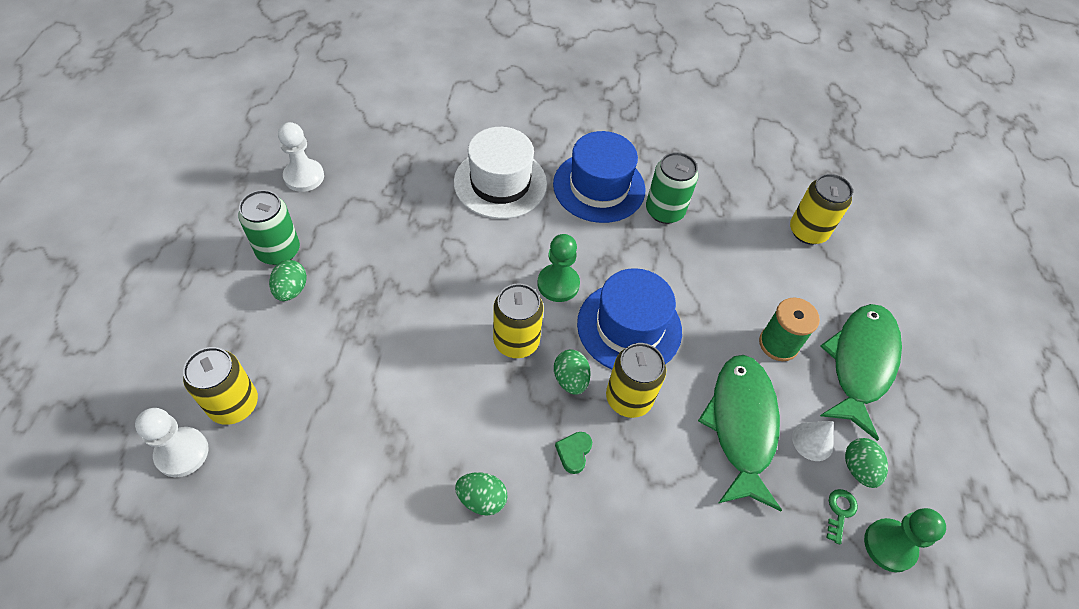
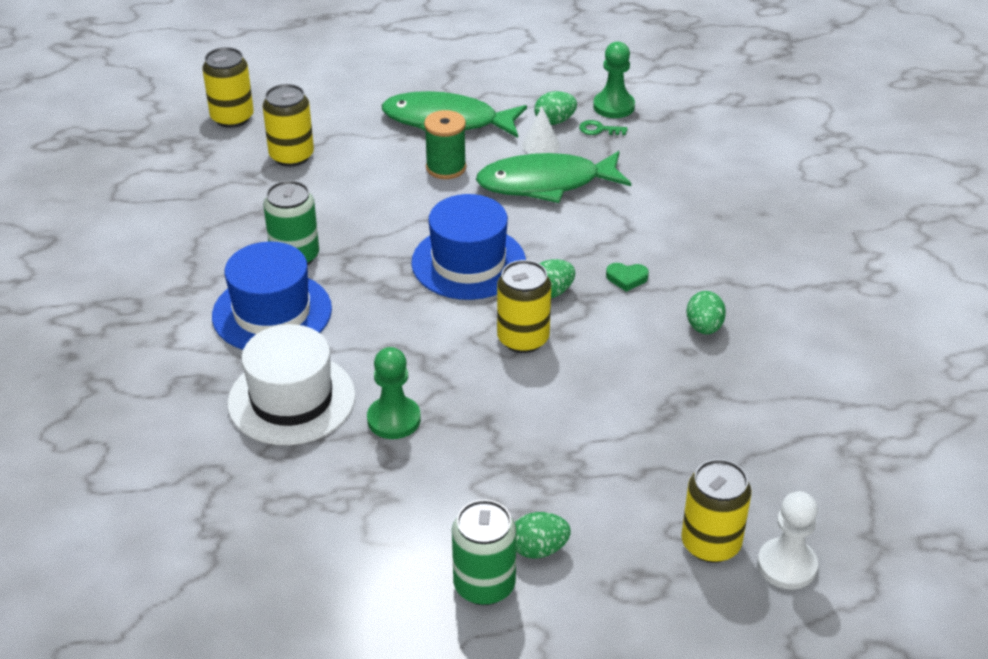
camera: 100 degrees left, 15 degrees down
white pawn [278,122,324,192] -> none
green pawn [537,234,580,302] -> green pawn moved to [367,347,421,439]
yellow can [606,343,666,418] -> yellow can moved to [202,47,254,128]

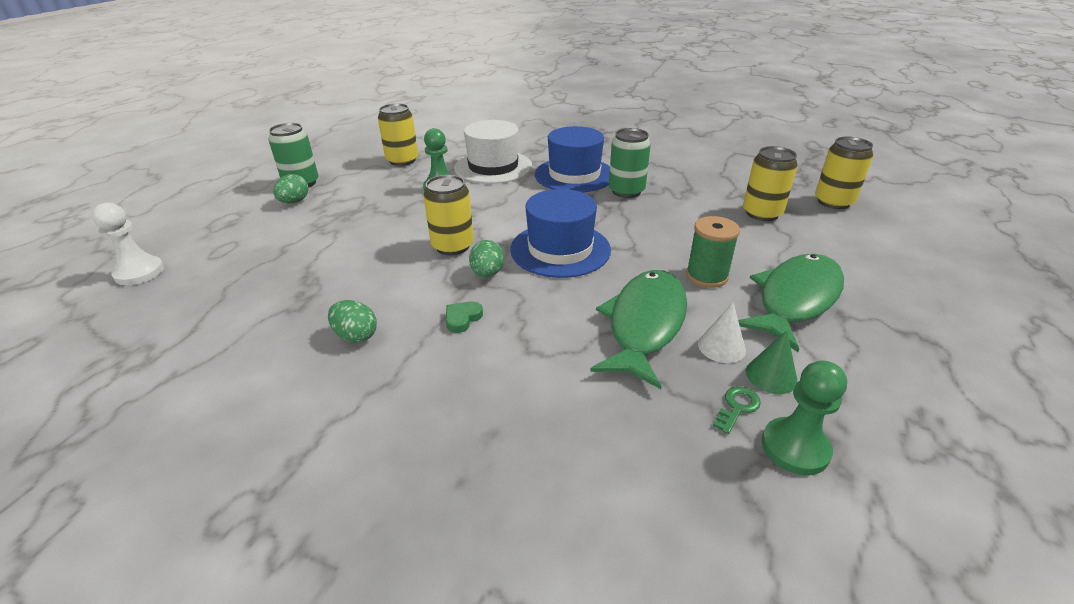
camera: 120 degrees right, 5 degrees down
green egg [534,91,577,125] -> green cone [746,330,798,394]
yellow can [681,459,751,563] -> yellow can moved to [378,103,418,166]

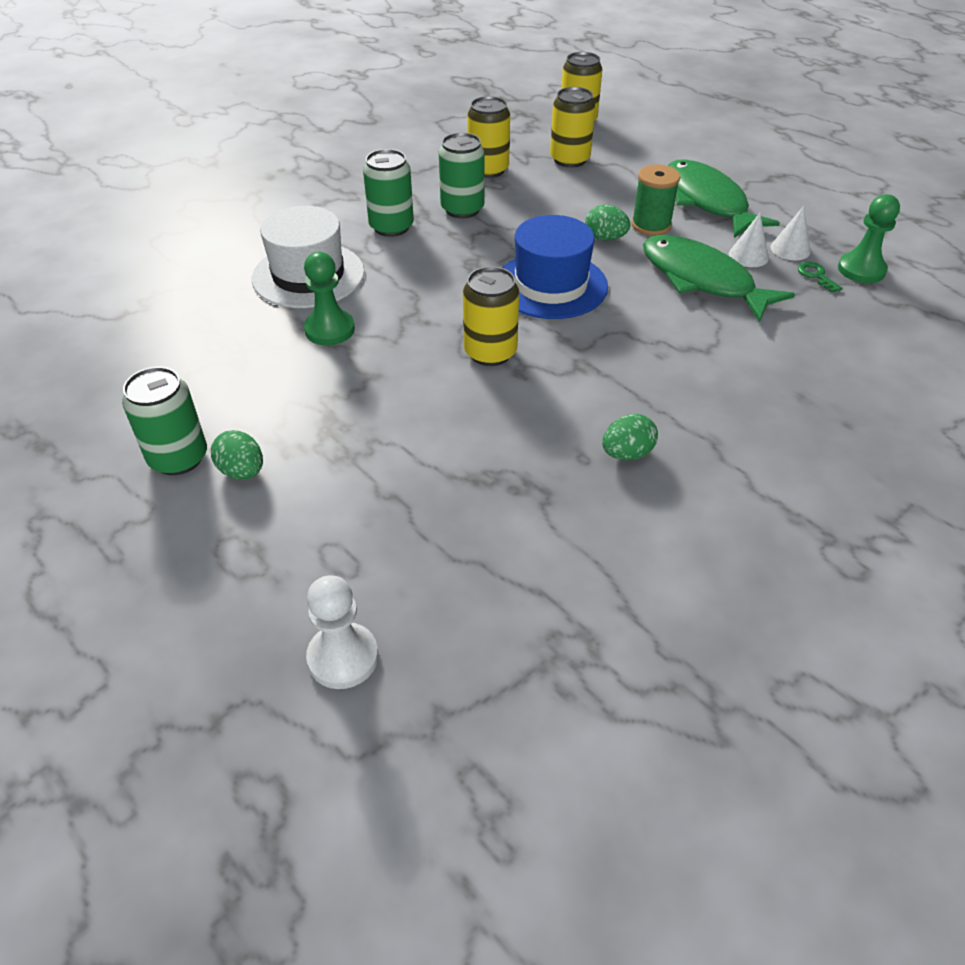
camera: 65 degrees left, 10 degrees up
yellow can [378,103,418,166] -> yellow can moved to [467,96,510,178]
green heart [446,301,483,333] -> none
green egg [469,240,504,277] -> green egg moved to [585,205,631,241]
blue hat [535,126,610,193] -> green can [363,149,414,237]
green cone [746,330,798,394] -> white cone [771,206,811,260]

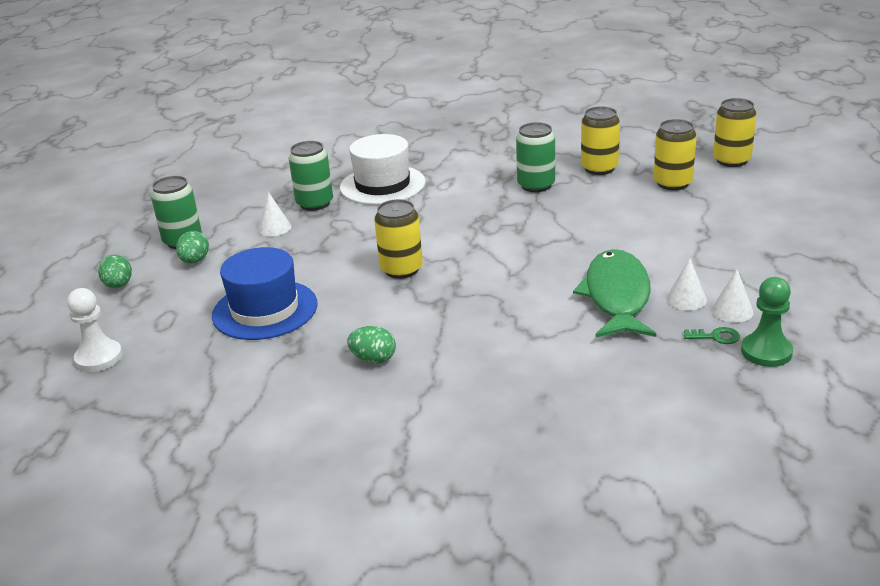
camera: 50 degrees right, 15 degrees down
green pawn [304,252,355,345] -> none
green can [363,149,414,237] -> green can moved to [289,141,333,211]
blue hat [502,215,608,319] -> blue hat moved to [212,247,318,340]
green egg [585,205,631,241] -> green egg moved to [98,255,132,288]
green spool [632,165,680,236] -> none
green fish [668,159,780,238] -> none
green key [798,262,842,293] -> green key turned 75 degrees clockwise [684,327,740,344]
none -> white cone [258,192,291,236]

